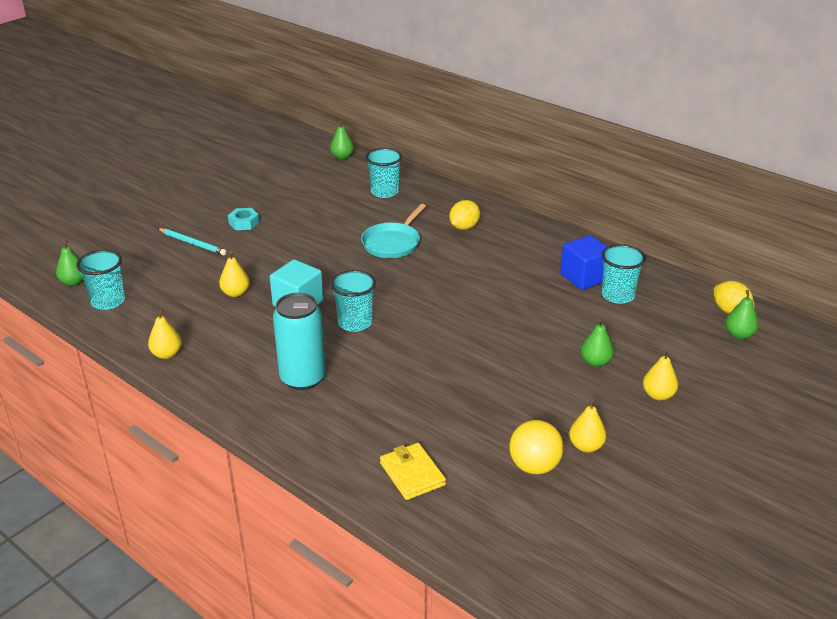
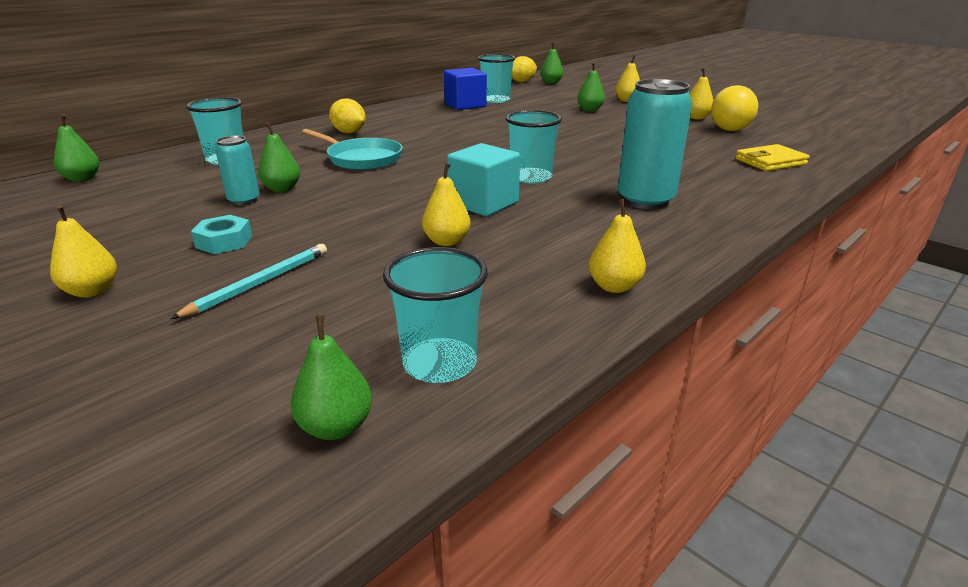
camera: 85 degrees left, 5 degrees down
none -> yellow pear [50,204,117,298]
none -> turquoise can [215,136,260,206]
none -> green pear [258,122,300,192]

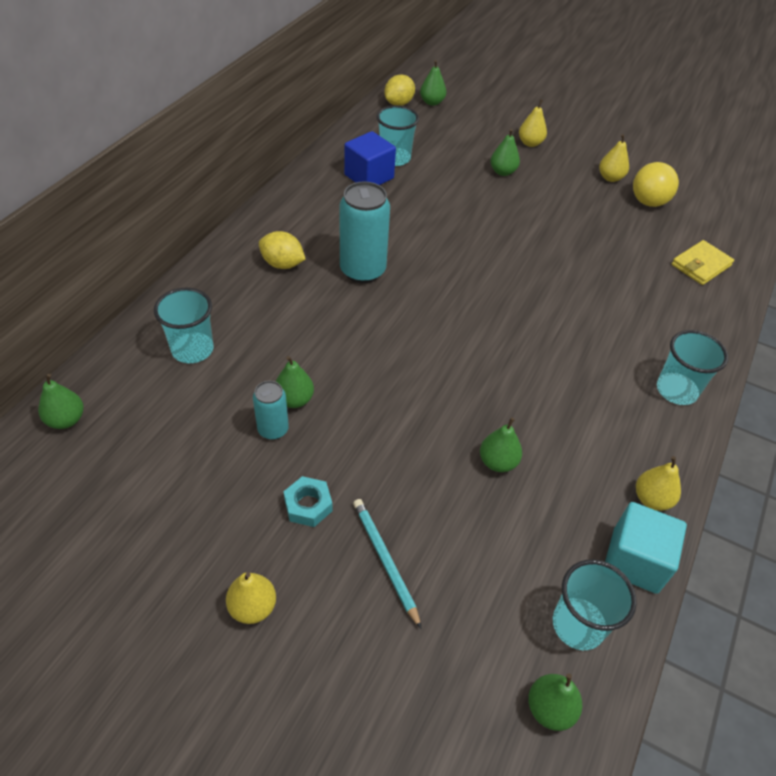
camera: 20 degrees left, 20 degrees up
turquoise pencil [170,244,327,319] -> turquoise pencil turned 45 degrees counterclockwise [353,499,422,629]
turquoise pan [302,129,403,170] -> none
yellow pear [422,163,471,246] -> green pear [480,417,522,472]
turquoise cube [447,143,520,216] -> turquoise cube moved to [605,502,687,594]
turquoise cup [506,110,562,184] -> turquoise cup moved to [657,330,728,405]
turquoise can [618,79,692,209] -> turquoise can moved to [340,182,390,283]

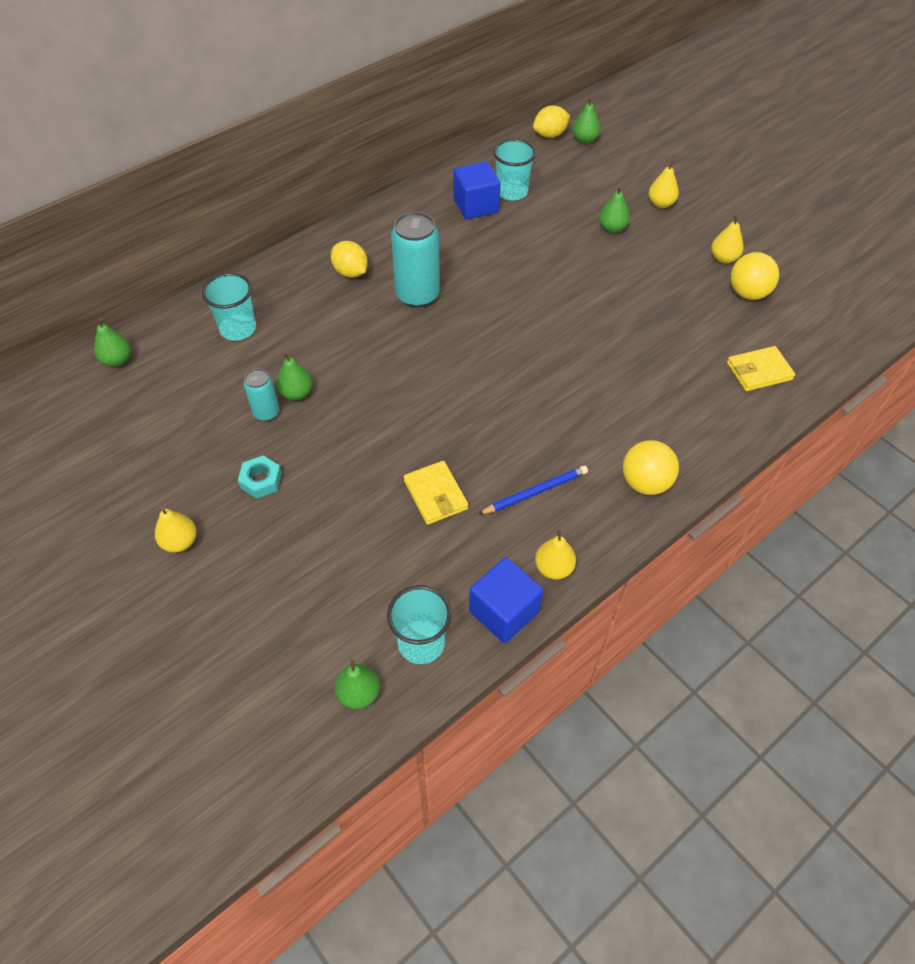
camera: 25 degrees right, 5 degrees up
turquoise pencil [353,499,422,629] -> none
green pear [480,417,522,472] -> yellow wallet [404,461,468,525]
turquoise cube [605,502,687,594] -> blue cube [469,557,543,643]
turquoise cup [657,330,728,405] -> yellow ball [623,440,679,495]
none -> blue pencil [479,466,588,514]

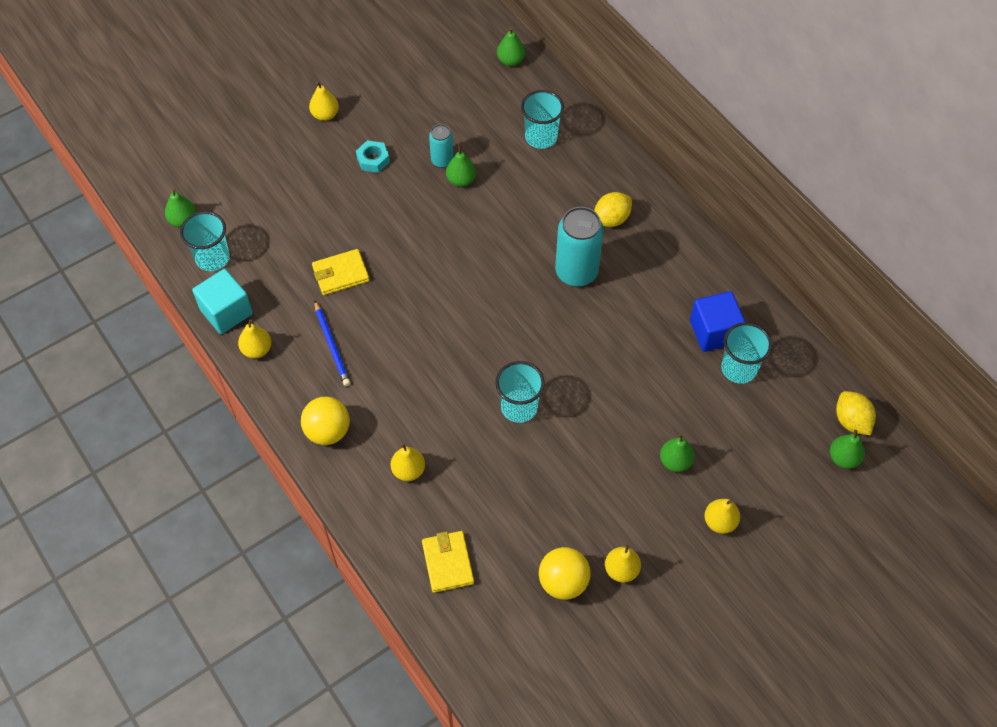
camera: 95 degrees right, 5 degrees up
blue cube [469,557,543,643] -> turquoise cube [192,269,253,334]
none -> yellow pear [391,443,425,481]
none -> turquoise cup [495,361,545,423]

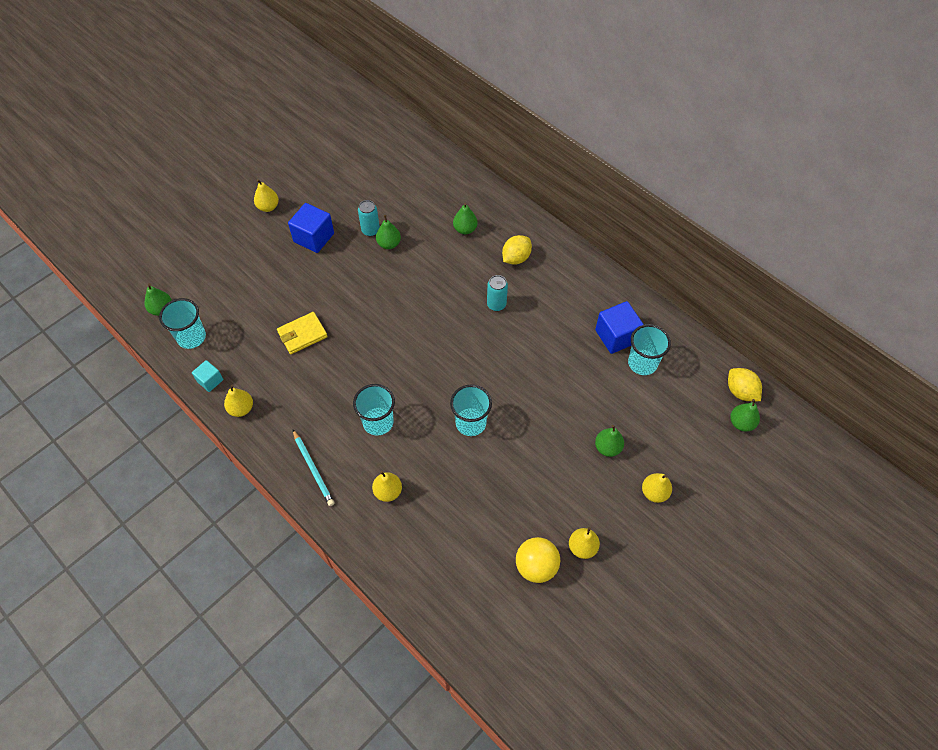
camera: 10 degrees left, 0 degrees up
turquoise cube [192,269,253,334] -> turquoise cube [192,360,223,392], size x0.58
yellow ball [301,397,350,445] -> turquoise pencil [293,430,334,506]
blue pencil [314,301,351,386] -> none
turquoise nut [356,141,390,173] -> blue cube [288,203,334,253]
yellow wallet [422,531,474,593] -> none
green pear [497,27,525,66] -> green pear moved to [453,203,478,234]
turquoise cup [521,90,564,149] -> turquoise cup moved to [353,384,395,436]
turquoise can [555,207,604,287] -> turquoise can [487,275,508,311], size x0.55

